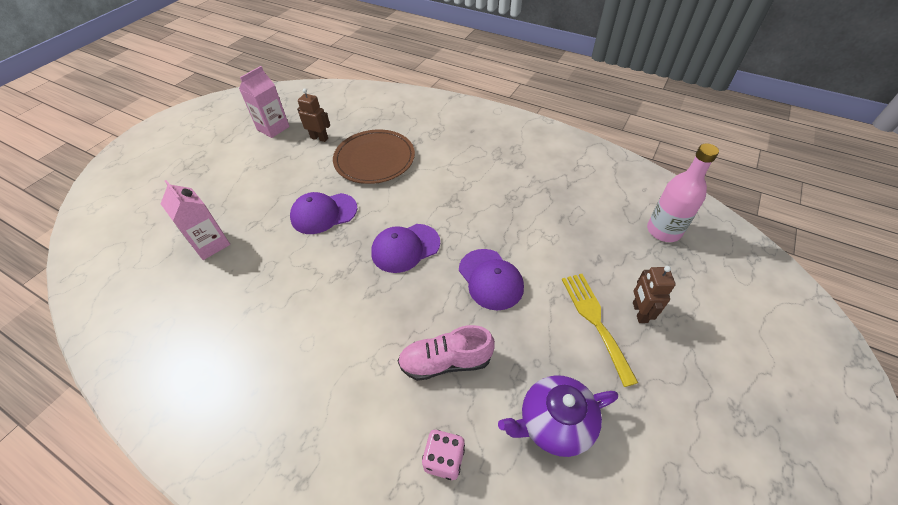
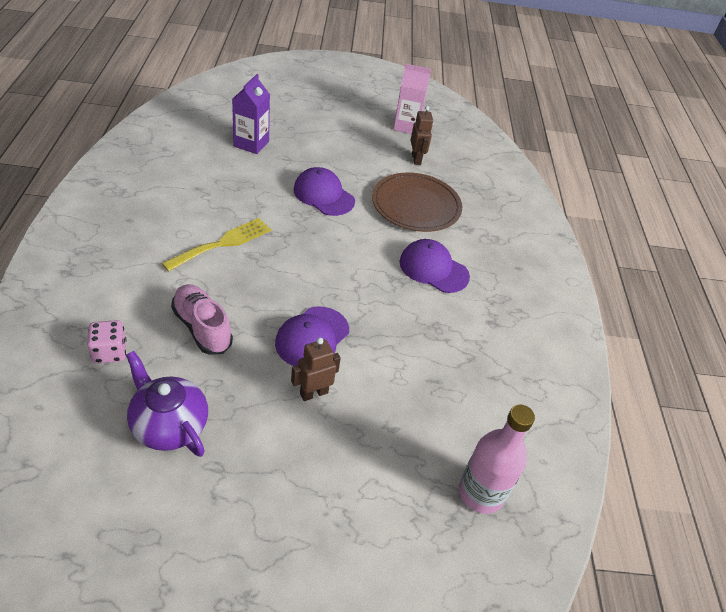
camera: 55 degrees right, 5 degrees down
pink carton [160,180,230,260] -> purple carton [232,74,270,154]
purple cap [371,224,440,273] -> purple cap moved to [400,239,470,293]
yellow fork [562,274,638,387] -> yellow fork moved to [162,218,271,272]
brown robot [633,266,676,323] -> brown robot moved to [291,338,341,401]

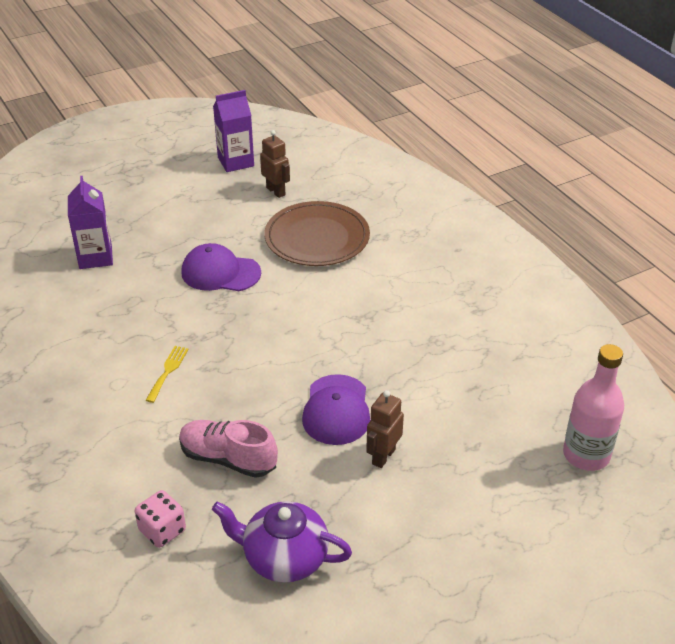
camera: 25 degrees left, 5 degrees down
yellow fork [162,218,271,272] -> yellow fork [146,346,189,403], size x0.58
pink carton [393,64,431,134] -> purple carton [213,90,254,172]
purple cap [400,239,470,293] -> none

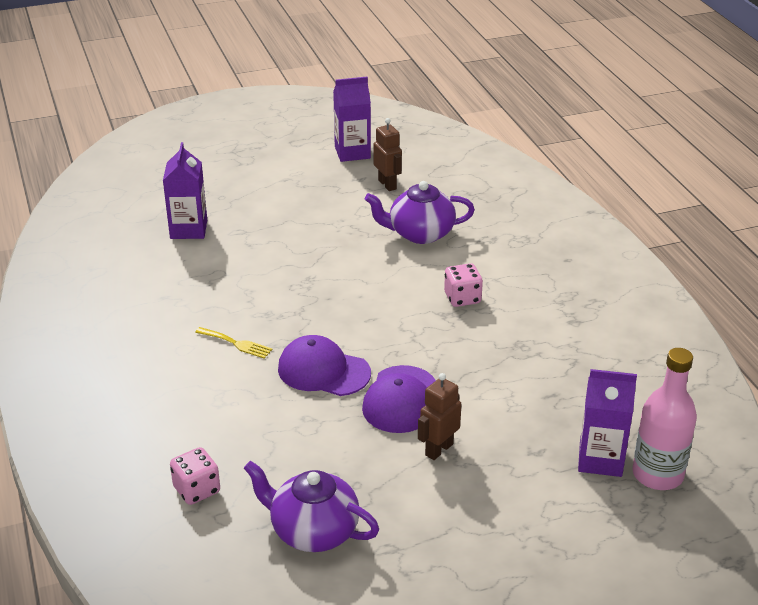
camera: 10 degrees right, 5 degrees down
yellow fork [146,346,189,403] -> yellow fork turned 90 degrees clockwise [195,327,273,359]
pink shoe [179,420,278,478] -> none
purple cap [181,243,261,291] -> purple cap moved to [278,335,371,396]
brown plate [264,201,370,266] -> purple teapot [365,181,475,244]
none -> pink dice [444,263,483,307]
none -> purple carton [578,369,637,477]

